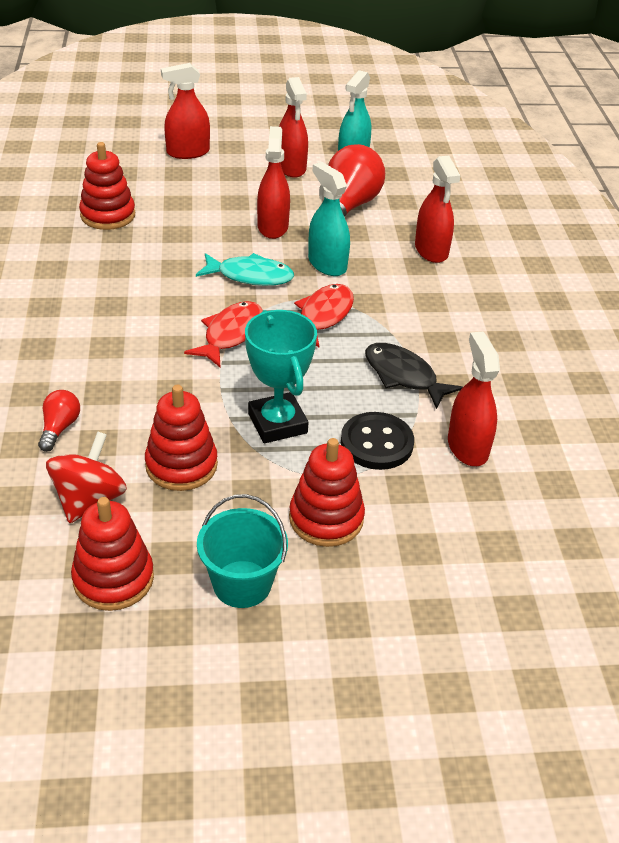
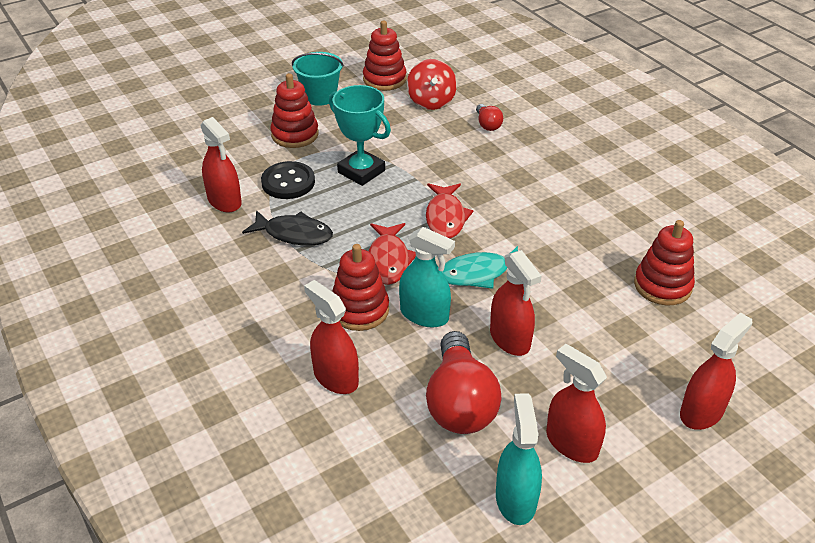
camera: 155 degrees right, 0 degrees up
red stacking toy [145,385,218,491] -> red stacking toy moved to [332,244,389,331]

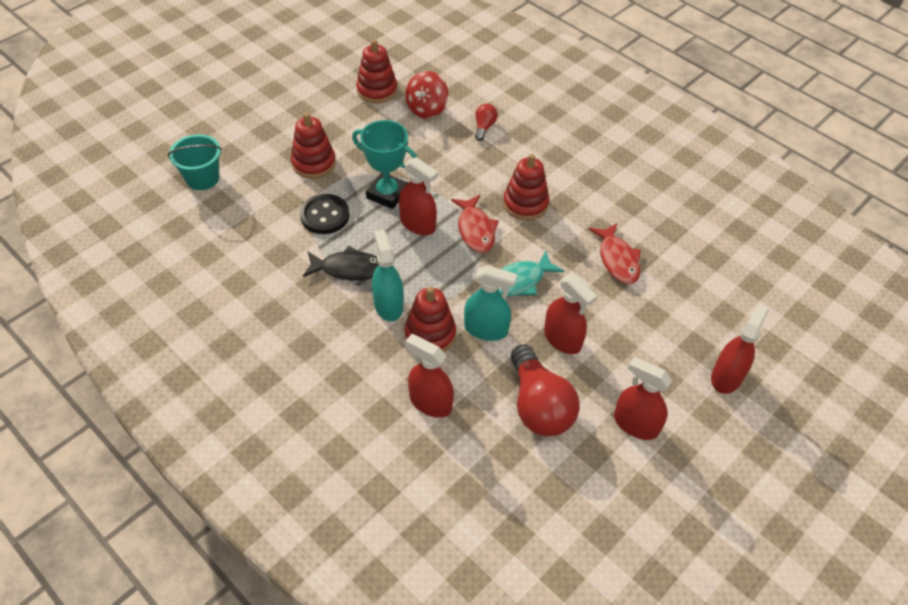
camera: 15 degrees left, 10 degrees up
red spray bottle [201,117,242,213] -> red spray bottle moved to [399,157,438,235]
turquoise bucket [292,52,344,106] -> turquoise bucket moved to [168,134,222,190]
red fish [369,223,416,285] -> red fish moved to [589,223,641,284]
red spinning top [407,59,457,110] -> red spinning top turned 45 degrees clockwise [405,71,448,118]
red light bulb [476,104,503,131] -> red light bulb turned 135 degrees counterclockwise [475,104,498,141]
turquoise spray bottle [496,393,542,525] -> turquoise spray bottle moved to [372,229,403,322]
red stacking toy [634,220,695,305] -> red stacking toy moved to [503,154,549,220]

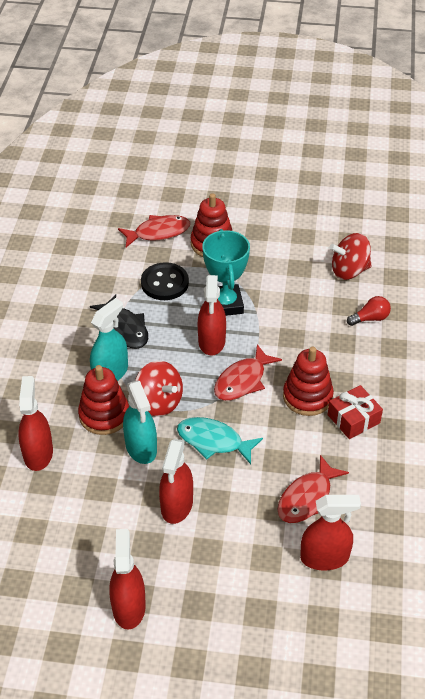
camera: 55 degrees right, 5 degrees down
turquoise bucket [168,134,222,190] -> none
red stacking toy [356,39,397,104] -> none
red light bulb [511,344,580,436] -> none
red spray bottle [711,303,769,394] -> red spray bottle moved to [300,495,361,570]
none -> red fish [118,215,190,247]
none -> red spinning top [135,361,183,417]
none -> red gift [327,385,383,439]

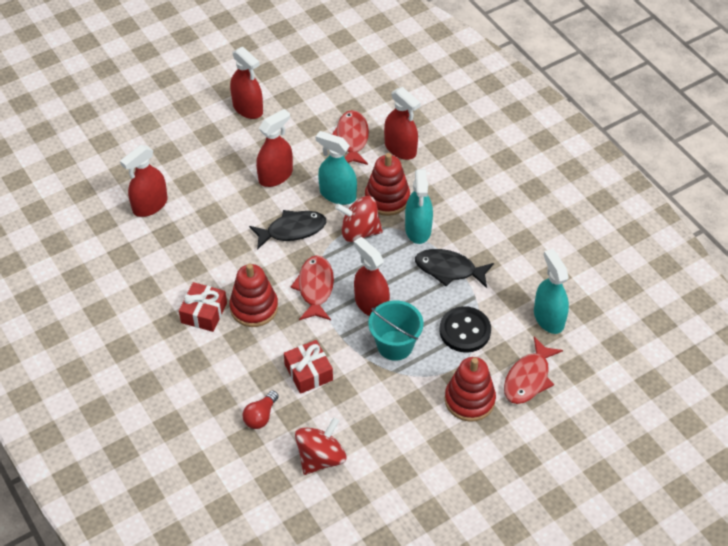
camera: 140 degrees right, 5 degrees up
red spray bottle [159,439,193,524] -> red spray bottle turned 75 degrees clockwise [256,109,293,187]
turquoise fish [177,417,263,464] -> black fish [249,210,326,250]
turquoise trophy [202,229,250,316] -> turquoise bucket [369,300,423,361]
red fish [278,455,349,523] -> red fish moved to [332,110,369,165]
none -> red gift [284,340,333,394]
none -> turquoise spray bottle [534,249,569,334]

